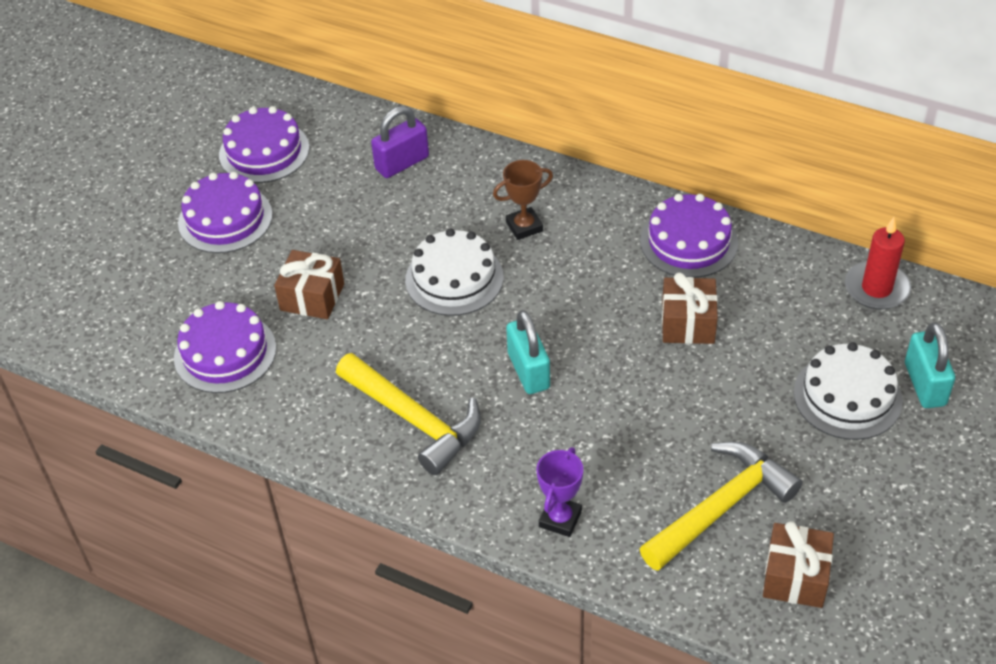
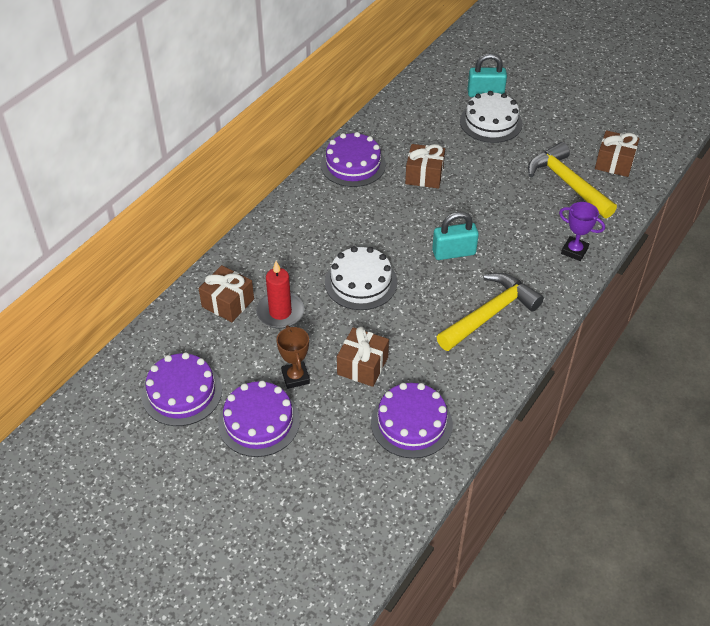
camera: 85 degrees left, 0 degrees up
purple padlock [371,106,429,178] -> brown gift [199,265,254,322]
brown trophy [493,160,553,240] -> brown trophy moved to [276,325,310,389]
red candle [845,217,911,310] -> red candle moved to [256,261,304,328]

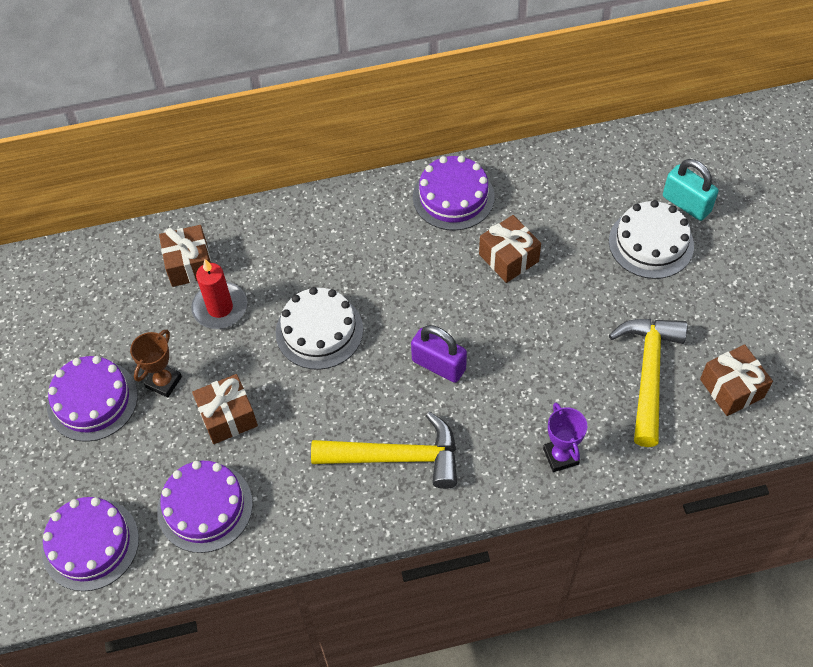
camera: 45 degrees right, 10 degrees up
purple cake [142,352,222,426] -> purple cake moved to [42,497,139,591]
turquoise padlock [432,212,479,260] -> purple padlock [411,325,467,383]

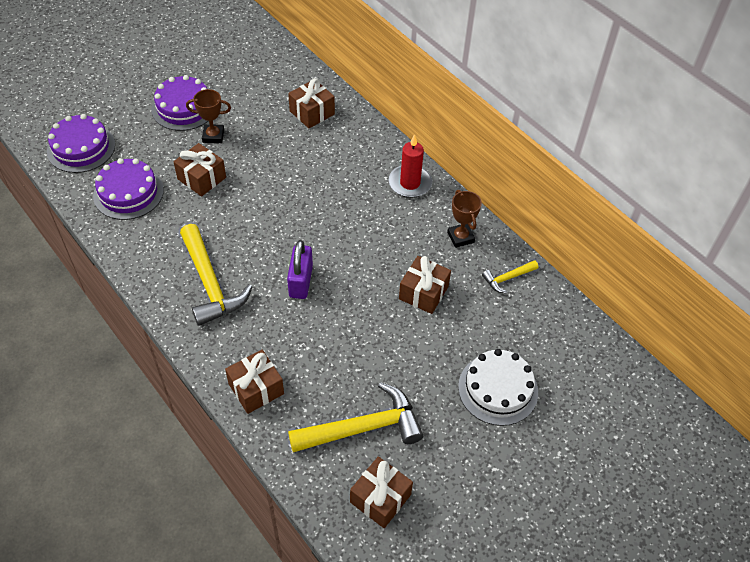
camera: 60 degrees right, 5 degrees down
red candle [191,259,247,329] -> red candle moved to [388,134,432,198]
white cake [276,287,363,370] -> none
purple cake [413,155,495,230] -> brown trophy [447,190,482,248]
purple trophy [543,403,587,472] -> brown gift [225,350,284,414]
turquoise padlock [663,159,719,221] -> none
none -> yellow hammer [482,260,538,294]

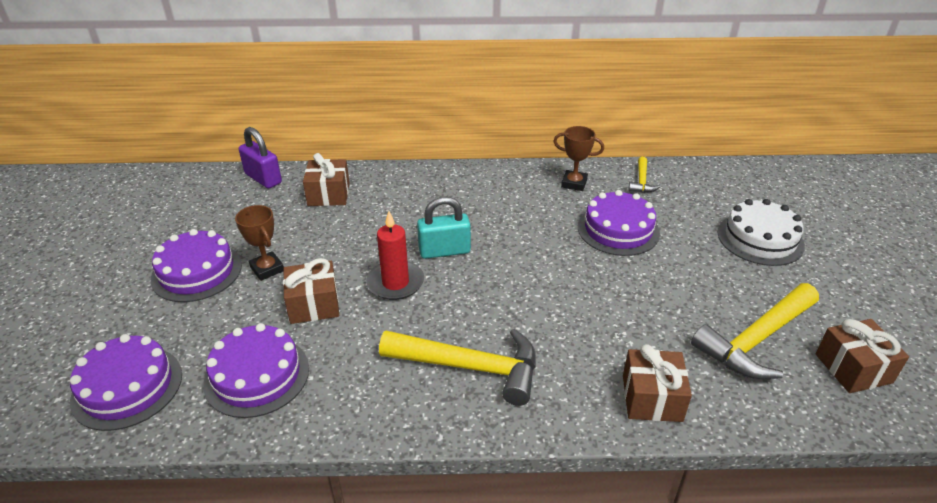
camera: 50 degrees left, 15 degrees down
brown trophy [186,89,231,143] -> brown trophy turned 75 degrees counterclockwise [235,205,284,281]
purple padlock [287,240,313,299] -> purple padlock moved to [239,127,282,189]
yellow hammer [288,382,423,452] -> yellow hammer turned 150 degrees counterclockwise [691,283,819,379]
red candle [388,134,432,198] -> red candle moved to [366,211,424,300]
brown gift [399,256,451,314] -> purple cake [578,190,660,256]
none -> turquoise padlock [417,196,471,259]

